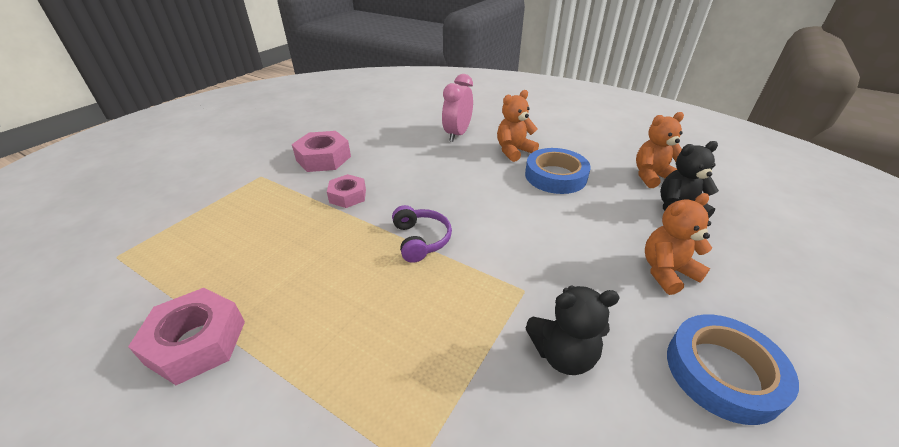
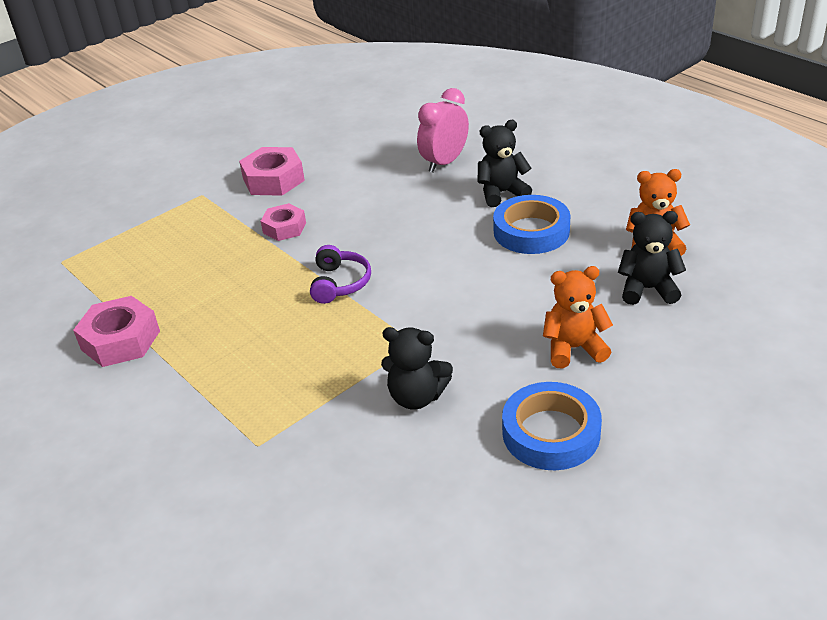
camera: 20 degrees right, 0 degrees up
orange teddy bear [497,90,539,162] -> black teddy bear [478,120,532,207]

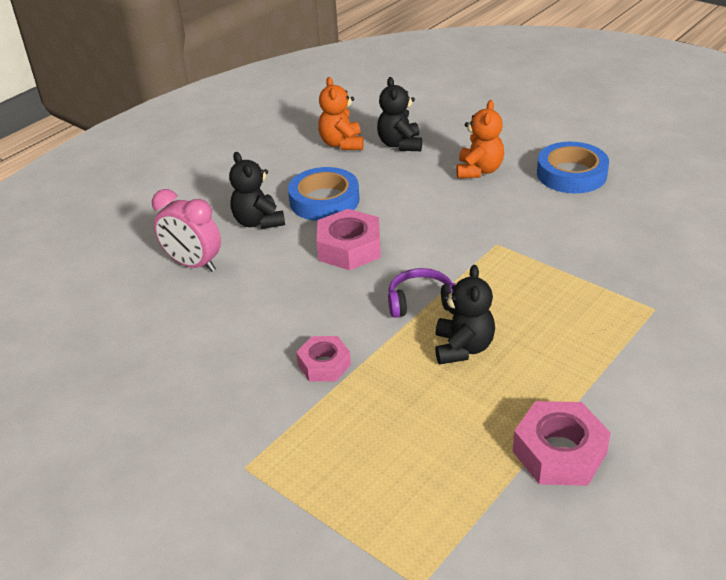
camera: 100 degrees left, 0 degrees up
pink nut [239,147,305,196] -> pink nut moved to [317,209,381,270]
black teddy bear [381,327,453,410] -> black teddy bear moved to [435,265,495,364]
orange teddy bear [543,266,613,368] -> orange teddy bear turned 150 degrees counterclockwise [456,100,504,179]

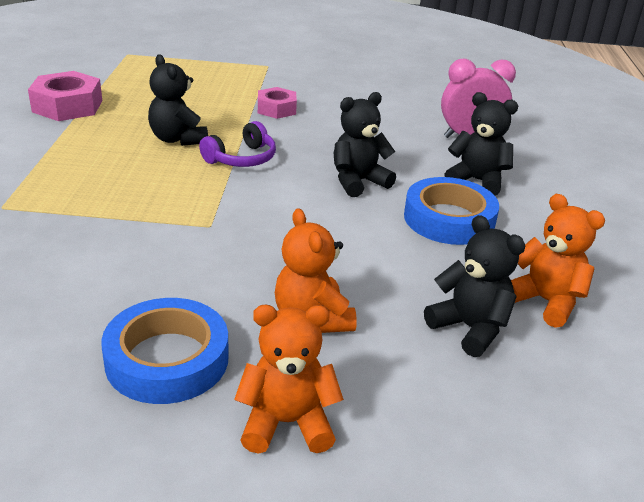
camera: 140 degrees right, 5 degrees down
pink nut [317,209,381,270] -> black teddy bear [334,92,396,197]
none -> orange teddy bear [234,305,344,454]

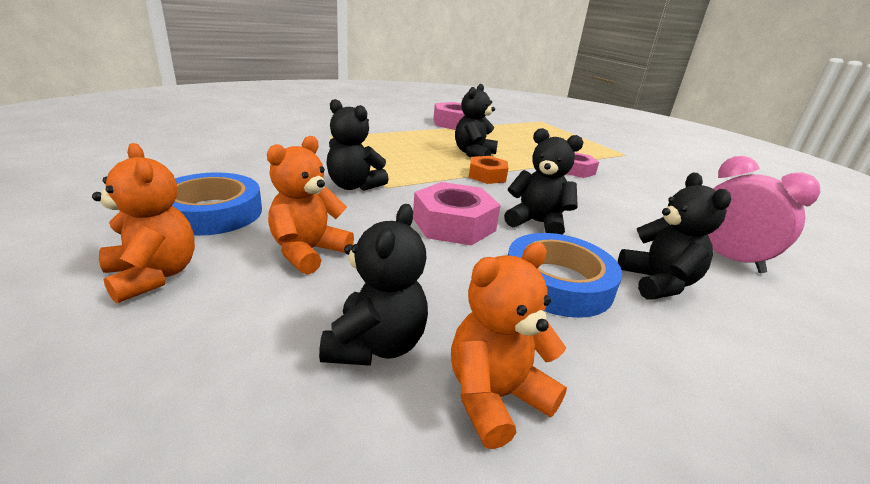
camera: 55 degrees right, 5 degrees down
purple headphones [199,121,276,167] -> orange nut [469,156,508,184]
orange teddy bear [511,194,605,328] -> orange teddy bear turned 135 degrees counterclockwise [451,242,567,449]
none -> black teddy bear [326,99,389,191]
none -> pink nut [413,182,501,245]

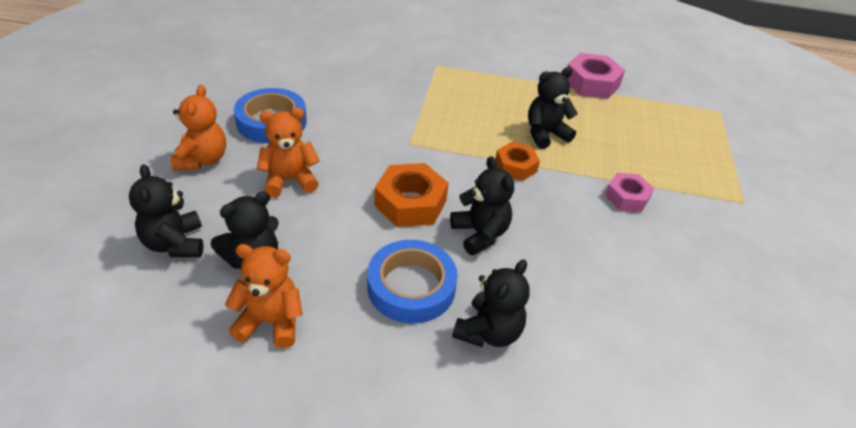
camera: 40 degrees right, 15 degrees up
black teddy bear [326,99,389,191] -> black teddy bear moved to [129,164,203,257]
pink nut [413,182,501,245] -> orange nut [374,163,449,227]
pink clock [708,156,820,273] -> none

